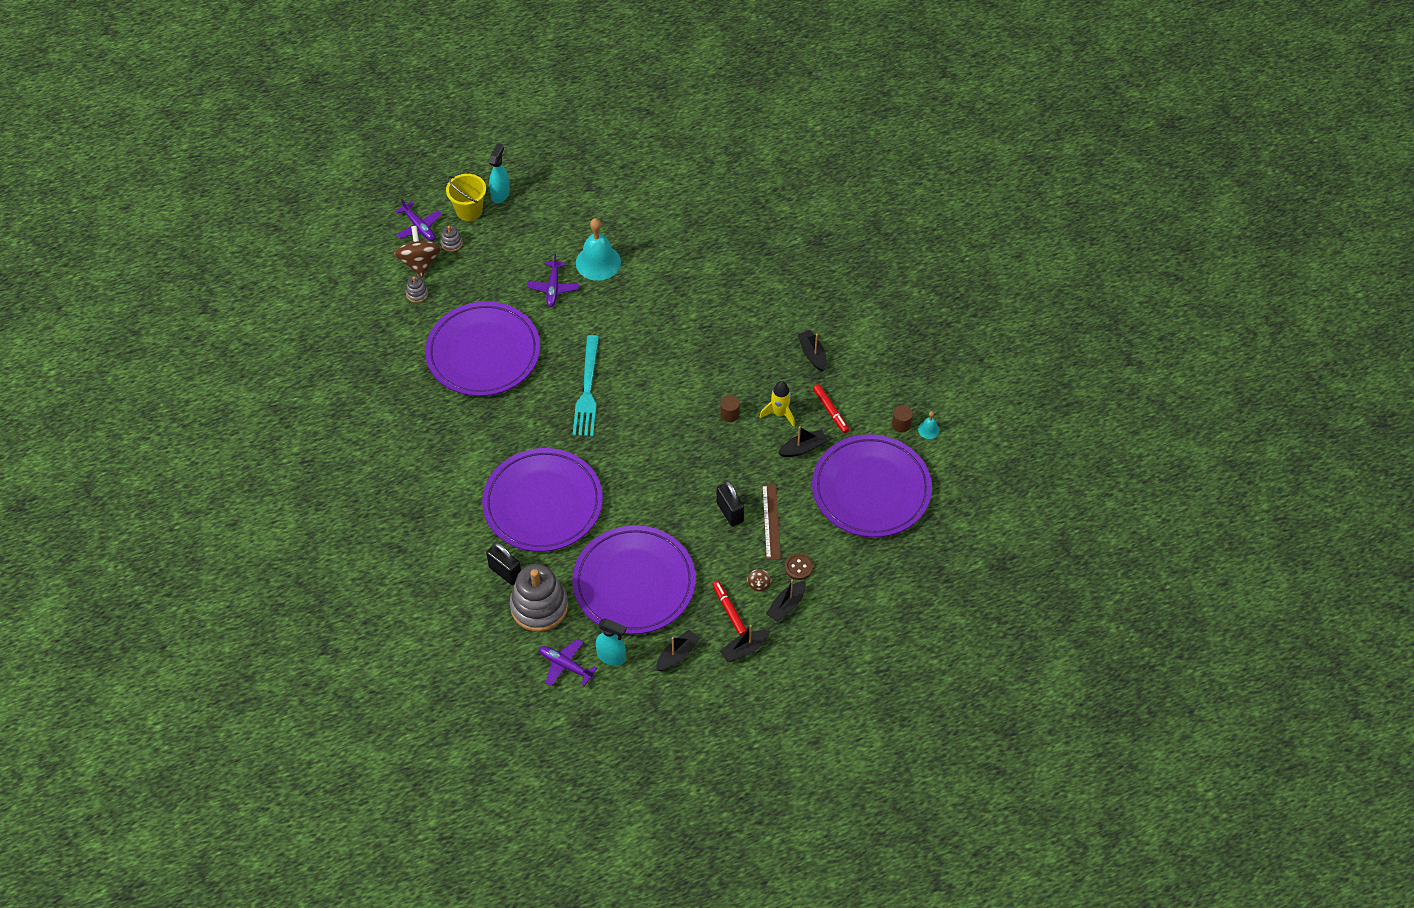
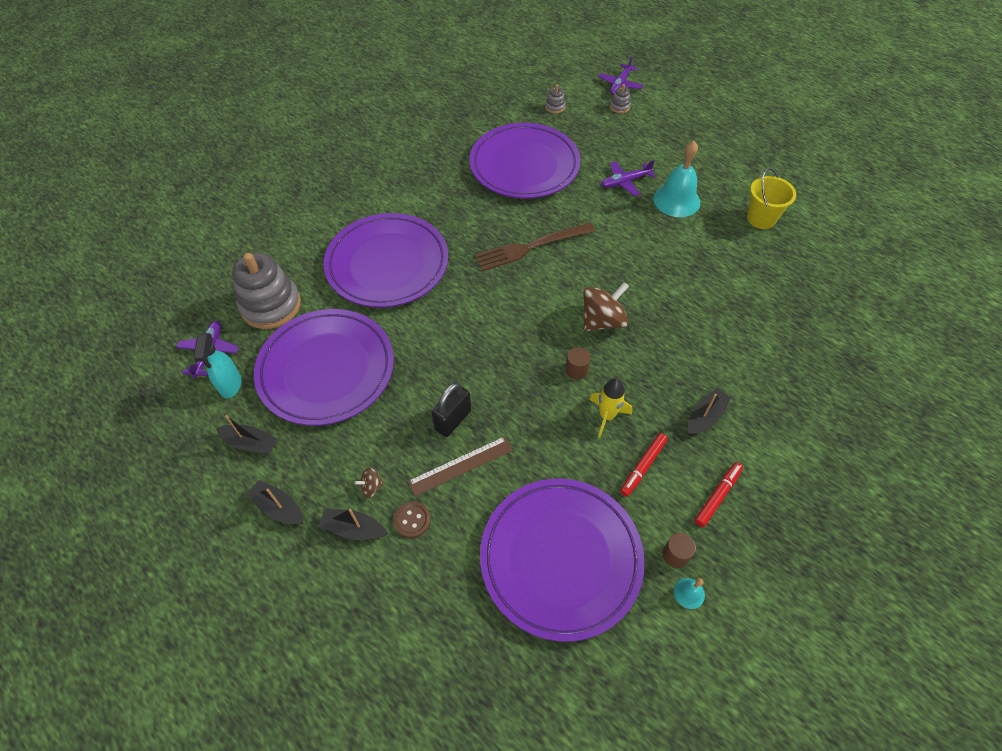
camera: 65 degrees right, 0 degrees up
brown spinning top [394,226,441,278] -> brown spinning top moved to [583,282,629,332]
yellow bucket [446,174,486,221] -> yellow bucket moved to [747,168,796,229]
black padlock [486,542,521,585] -> none
turquoise spray bottle [489,143,510,203] -> none
turquoise fork [573,335,599,437] -> brown fork [475,222,595,271]
red marker [712,581,746,636] -> red marker moved to [695,462,743,527]
black boat [778,426,828,457] -> none

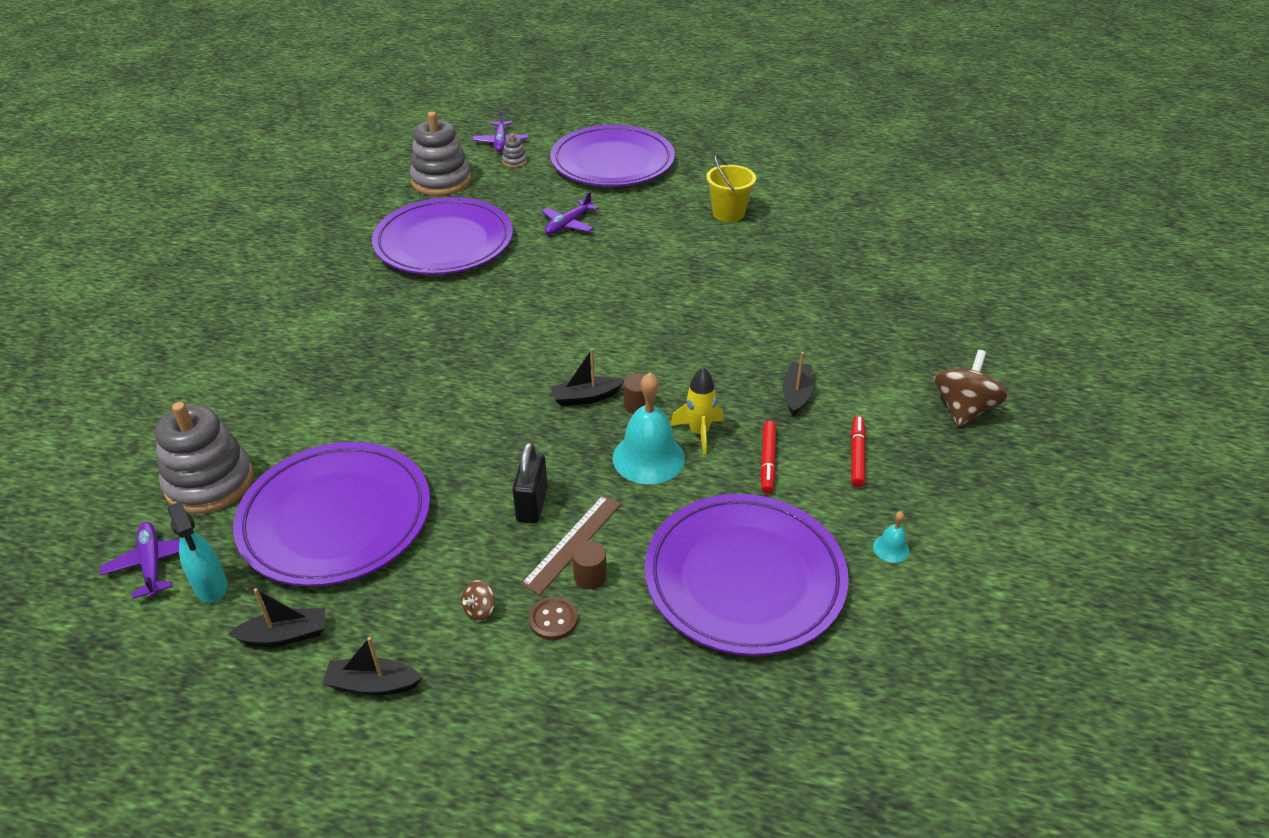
camera: 30 degrees left, 15 degrees down
black boat [318,508,388,540] -> black boat moved to [551,348,624,406]
purple plate [324,213,449,308] -> purple plate moved to [550,125,675,186]
brown fork [475,222,595,271] -> none
grey stacking toy [545,84,566,114] -> grey stacking toy [410,112,471,196], size x2.36
brown spinning top [583,282,629,332] -> brown spinning top moved to [934,350,1008,427]
turquoise bell [653,141,700,217] -> turquoise bell moved to [613,372,685,484]
brown cylinder [662,533,696,568] -> brown cylinder moved to [572,541,607,589]

